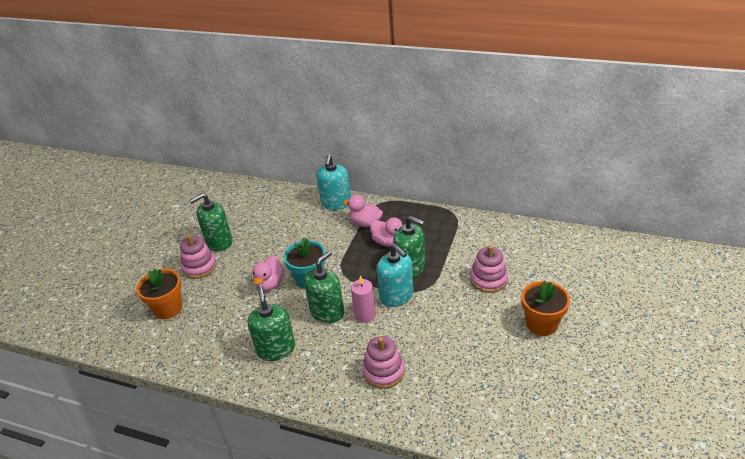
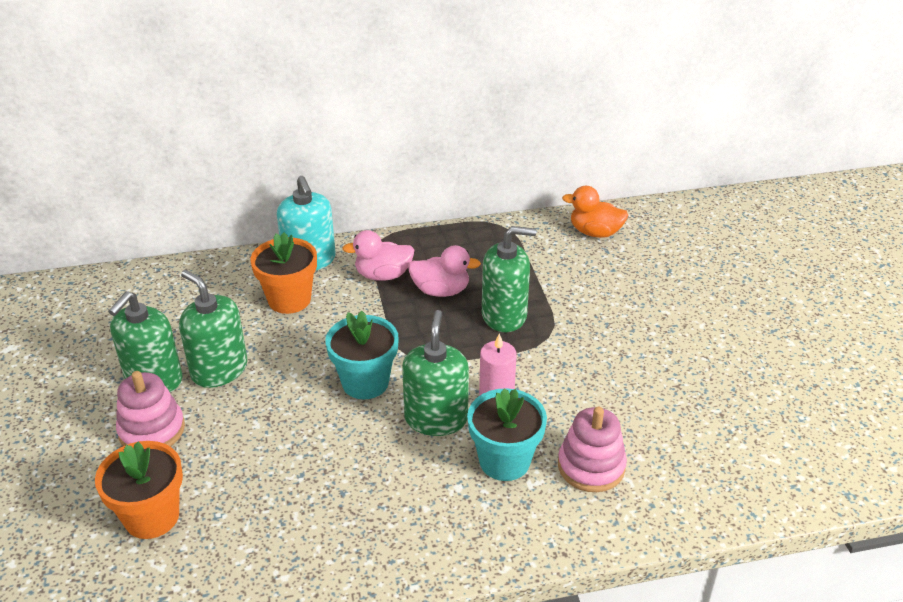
camera: 35 degrees left, 0 degrees up
green soap dispenser [248,285,295,361] -> green soap dispenser moved to [179,270,247,388]
pink duck [252,255,284,291] -> none
turquoise soap dispenser [377,244,414,307] -> none
pink stacking toy [470,245,508,293] -> none
orange flower pot [522,281,570,336] -> orange flower pot moved to [250,232,317,314]
none -> turquoise flower pot [467,388,547,481]
none -> orange duck [562,186,629,238]

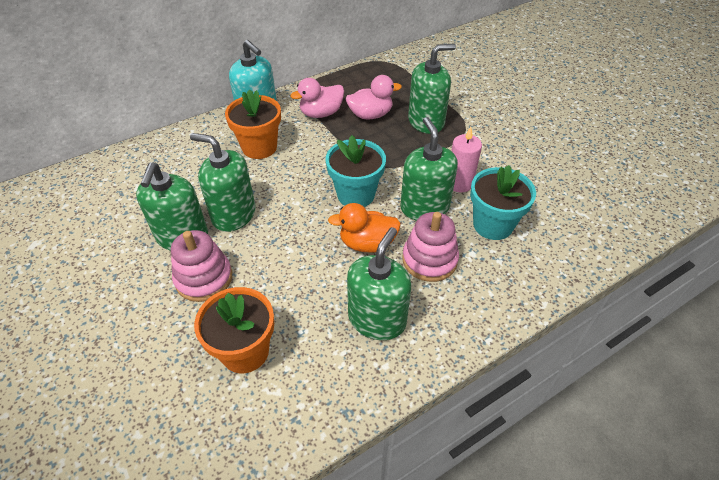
camera: 20 degrees left, 10 degrees up
pink stacking toy [558,407,627,492] -> pink stacking toy moved to [402,212,459,282]
orange duck [562,186,629,238] -> orange duck moved to [328,203,401,253]
none -> green soap dispenser [347,227,411,340]

